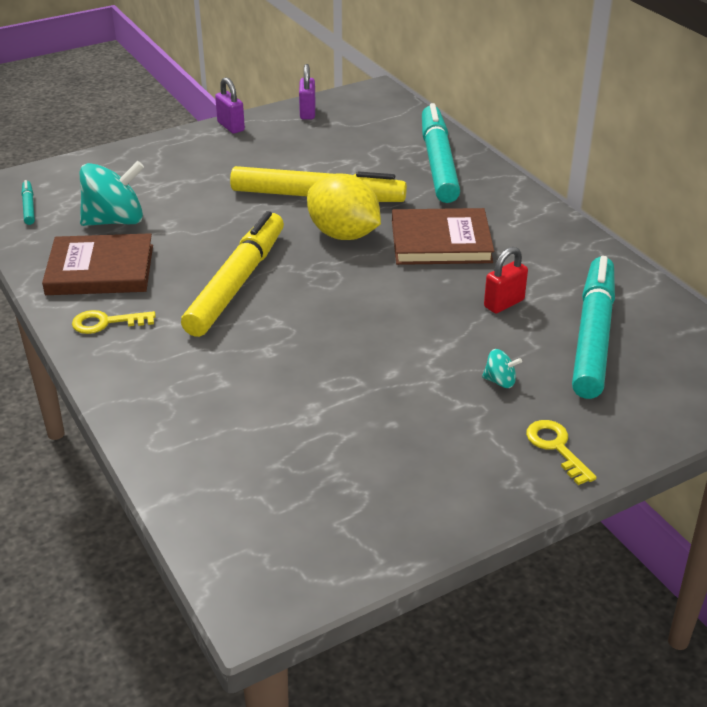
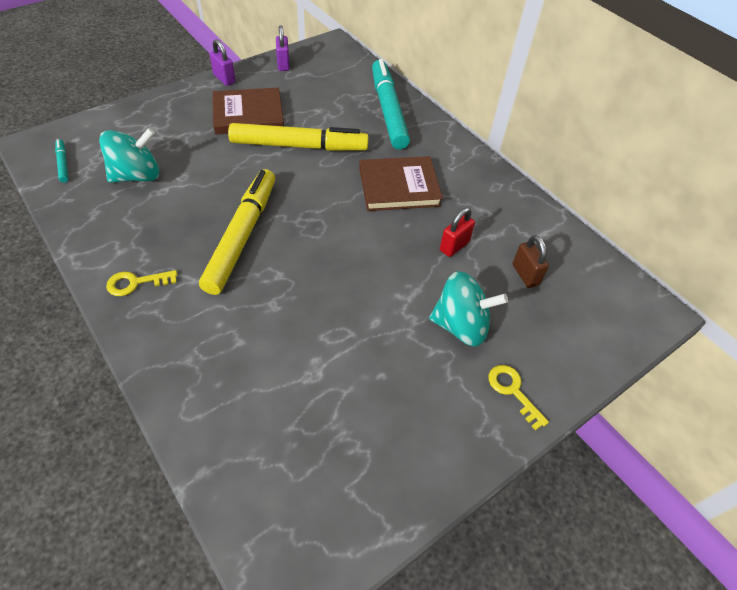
camera: 10 degrees left, 15 degrees up
brown book [42,233,153,295] -> brown book moved to [213,88,284,134]
yellow lemon [307,174,381,240] -> none
turquoise spinning top [482,349,522,388] -> turquoise spinning top [429,271,508,346], size x2.25
turquoise marker [572,256,615,399] -> brown padlock [512,235,549,288]

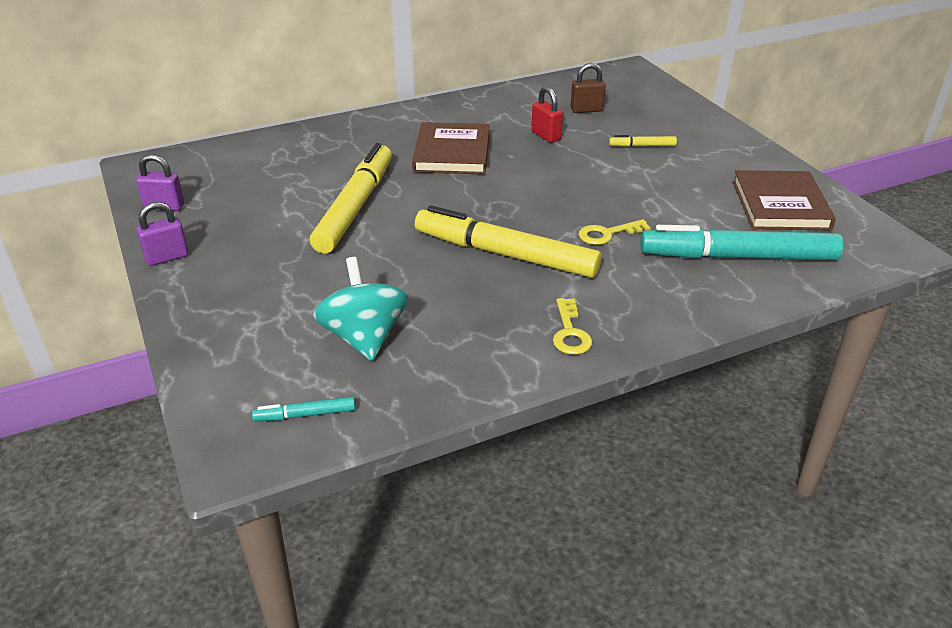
camera: 75 degrees left, 15 degrees down
brown book [213,88,284,134] -> brown book moved to [733,170,836,230]
turquoise marker [372,59,410,149] -> turquoise marker moved to [640,225,843,260]
turquoise spinning top [429,271,508,346] -> yellow marker [609,135,677,147]
yellow key [488,365,549,430] -> yellow key moved to [579,219,651,245]

